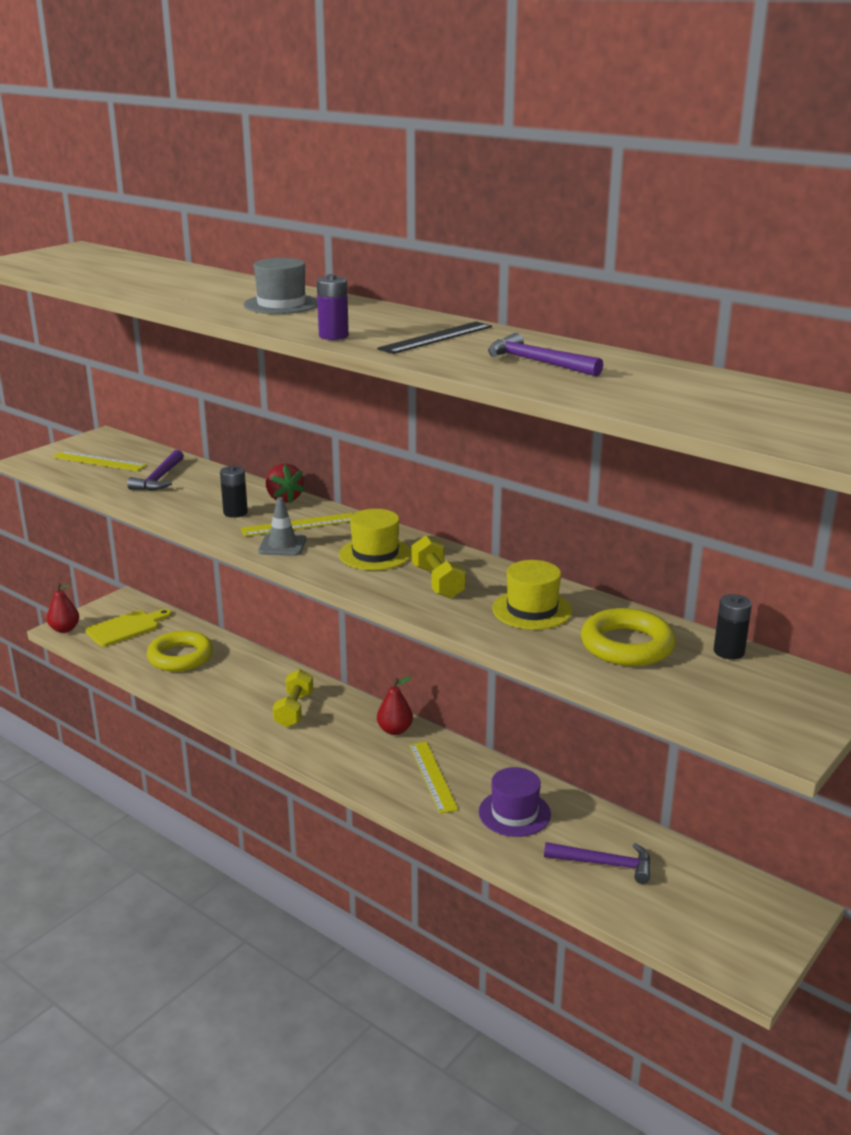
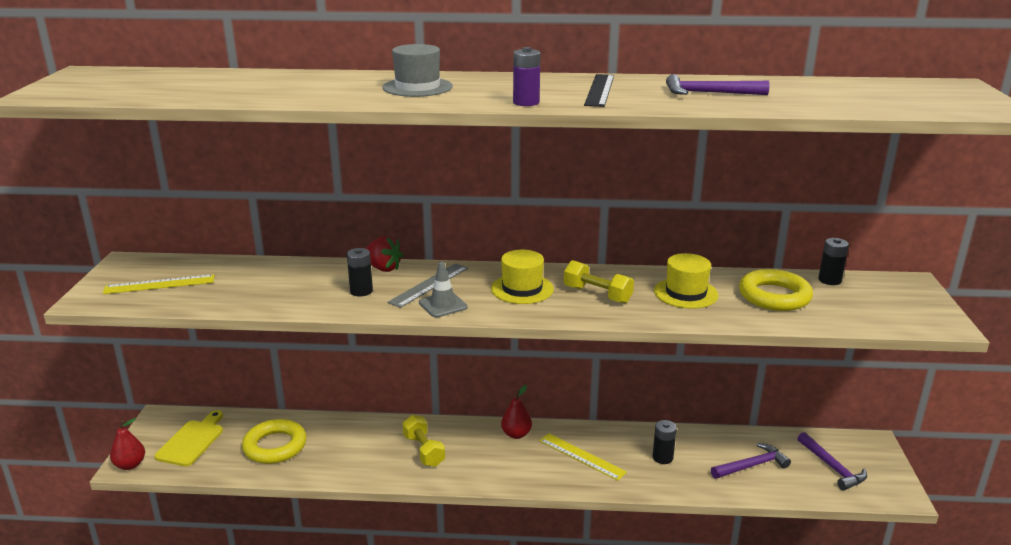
camera: 35 degrees left, 0 degrees up
purple hammer [127,450,184,491] -> purple hammer moved to [798,432,867,491]
yellow ruler [241,513,353,537] -> grey ruler [387,263,468,308]
purple hat [479,767,551,837] -> black battery [653,420,677,464]

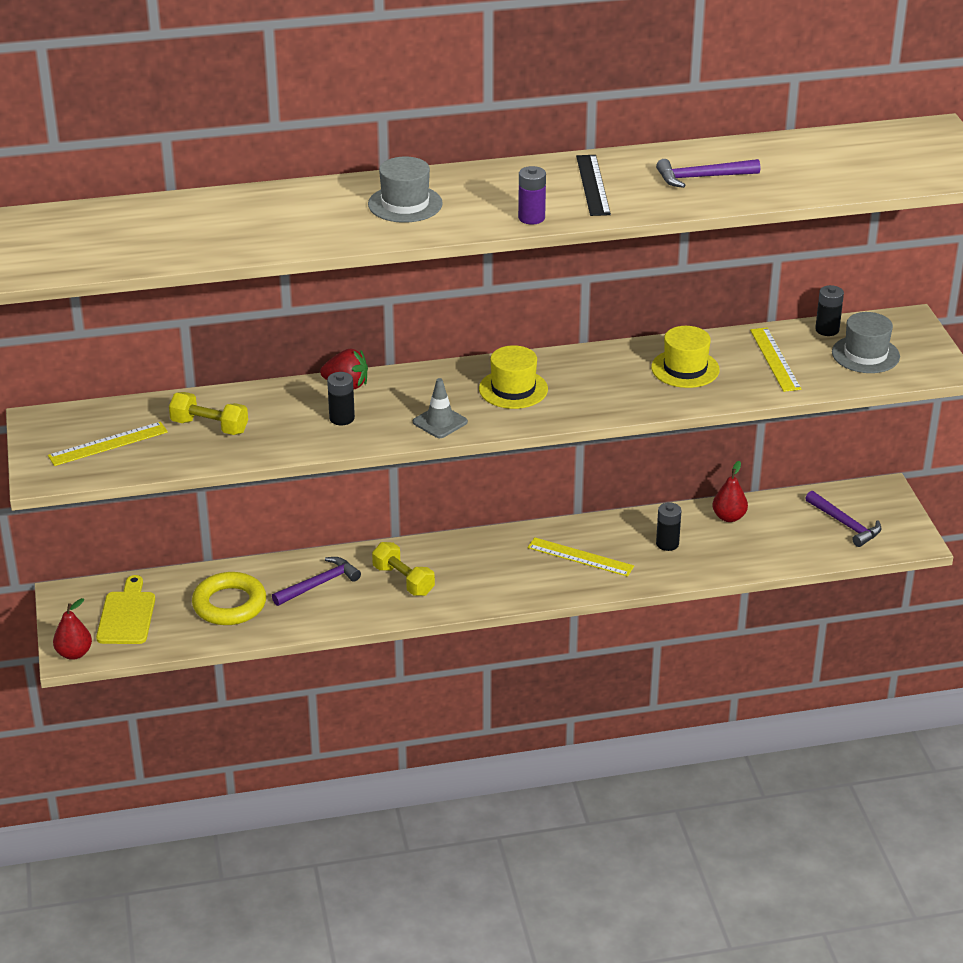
camera: 15 degrees left, 10 degrees up
grey ruler [387,263,468,308] -> none
red pear [501,385,532,439] -> red pear moved to [713,461,748,522]
yellow dumbbell [564,260,634,304] -> yellow dumbbell moved to [169,392,248,435]
purple hammer [711,443,791,479] -> purple hammer moved to [272,557,361,606]
yellow ring [739,269,813,311] -> yellow ruler [750,327,802,392]
none -> grey hat [832,312,900,373]

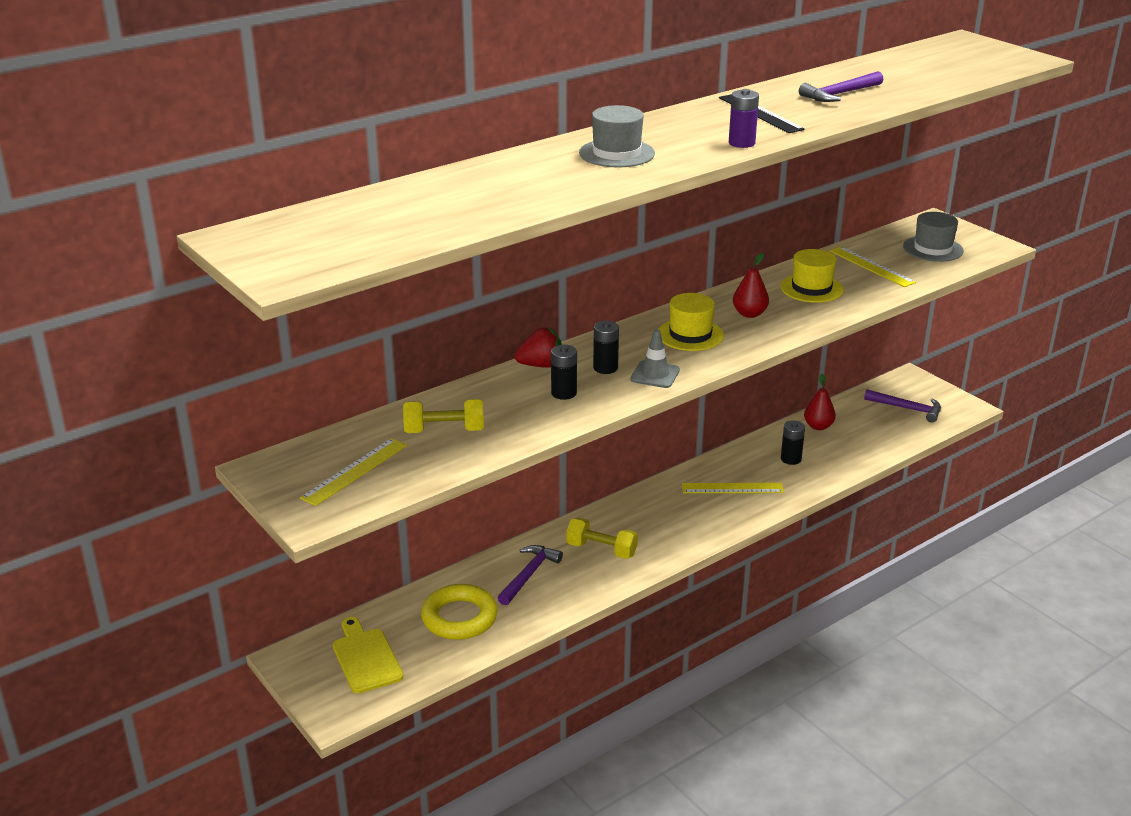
camera: 25 degrees left, 5 degrees down
red pear [53,598,92,660] -> red pear moved to [733,253,769,318]
black battery [815,285,844,336] -> black battery moved to [593,321,619,374]

